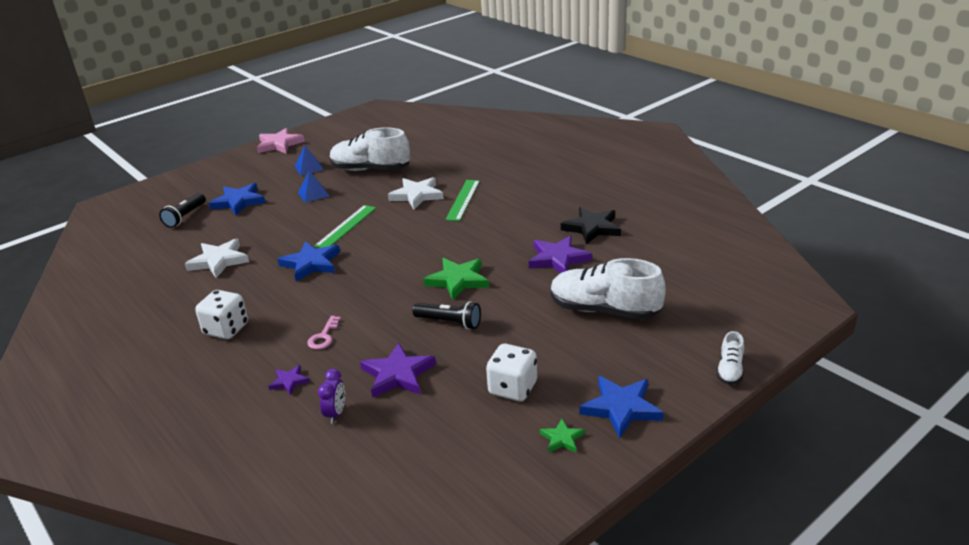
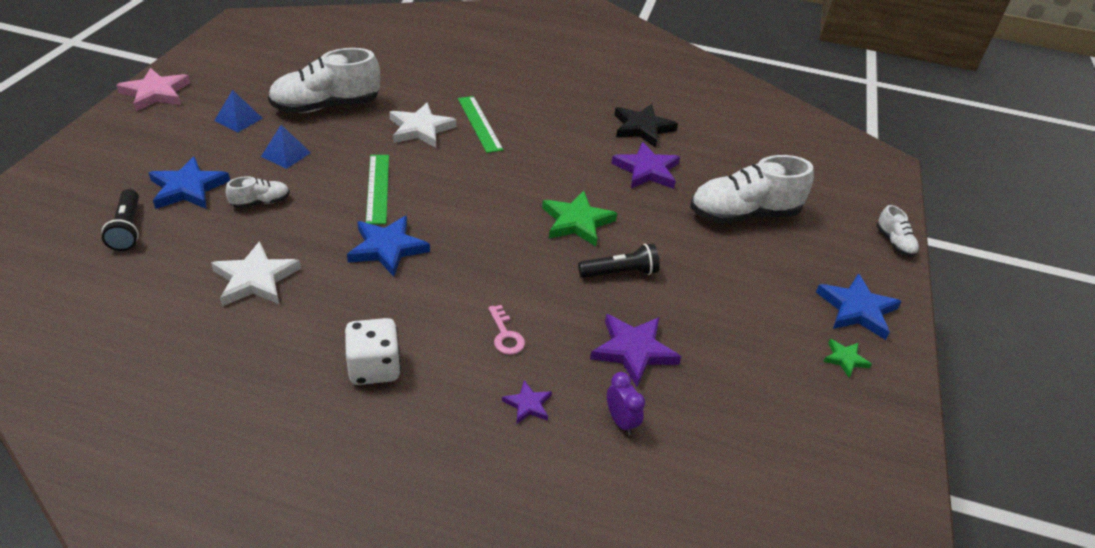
camera: 40 degrees left, 10 degrees up
white dice [486,344,537,401] -> none
none -> white shoe [226,176,290,208]

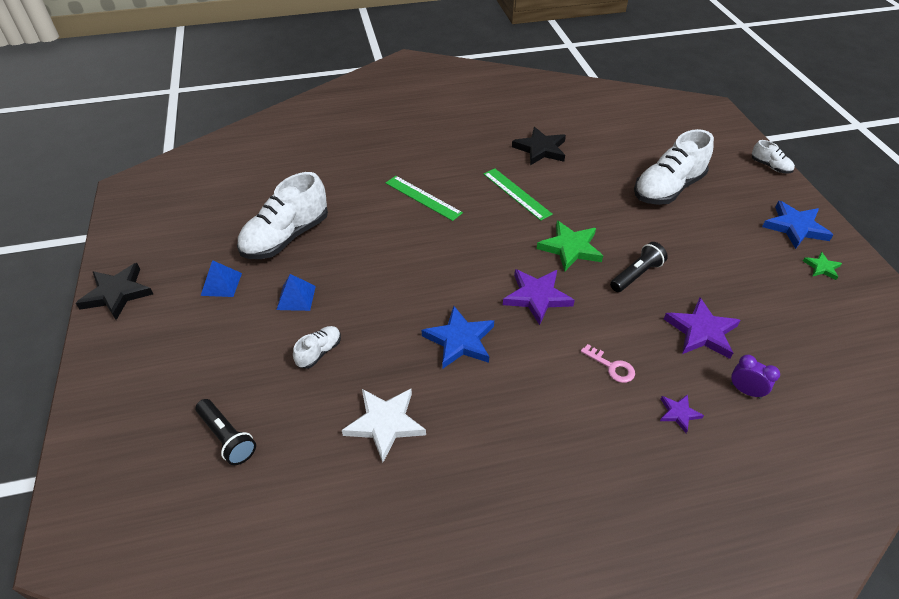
camera: 25 degrees left, 5 degrees up
pink star [116,68,190,111] -> black star [76,263,153,320]
blue star [148,156,230,209] -> none
white dice [345,318,401,385] -> none
green ruler [366,155,389,224] -> green ruler moved to [484,169,553,221]
white star [389,103,456,148] -> none
purple star [611,142,680,189] -> purple star moved to [503,269,575,325]

